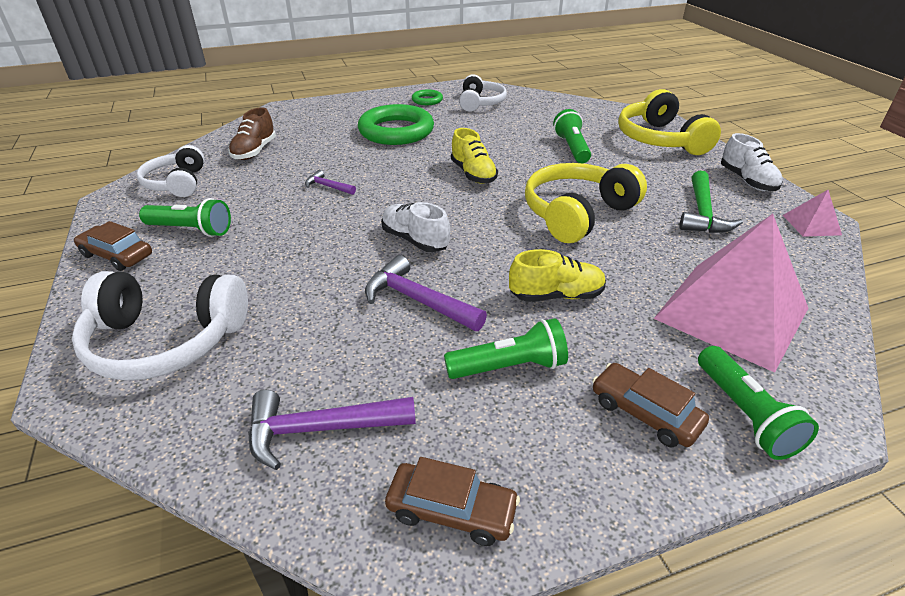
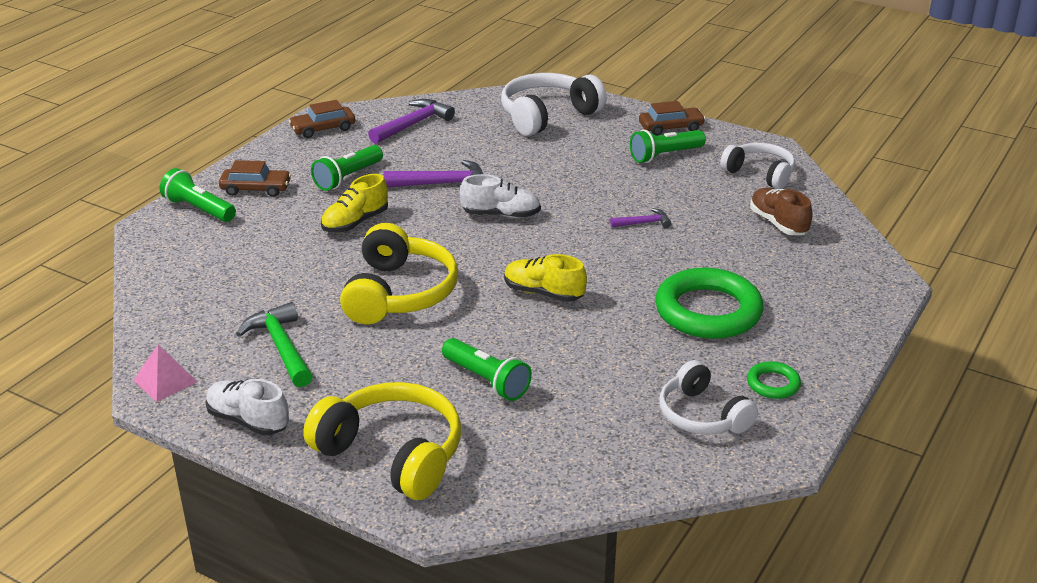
camera: 140 degrees right, 5 degrees down
pink pyramid [654,214,808,373] -> none

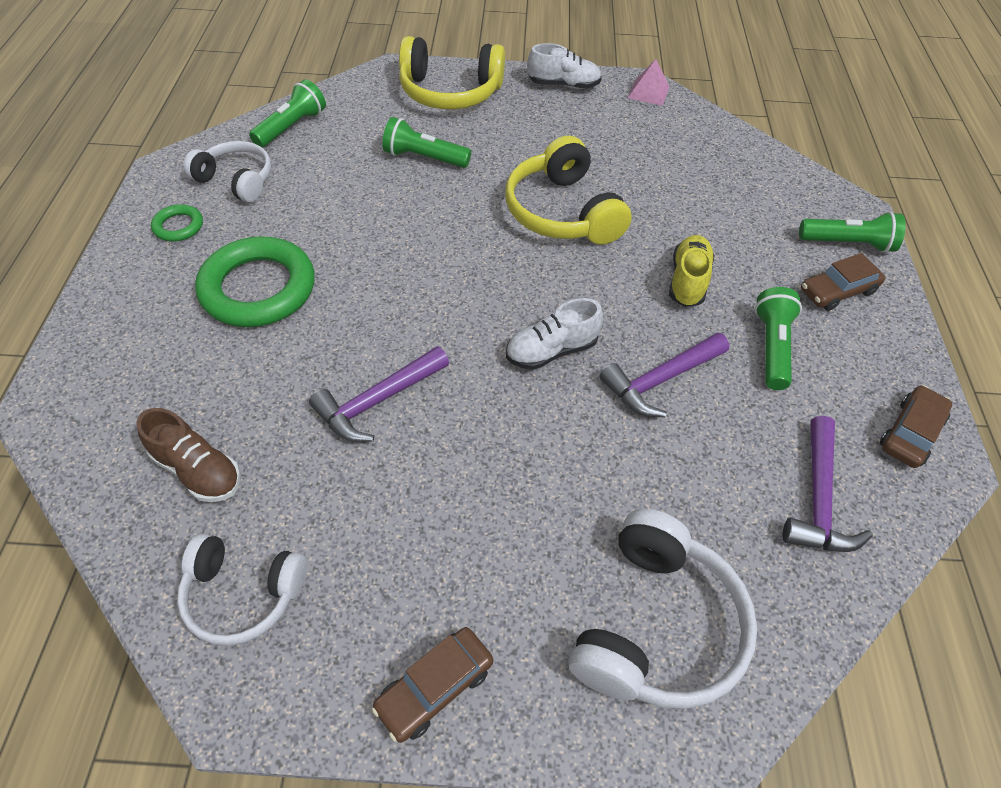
camera: 150 degrees right, 20 degrees up
green hammer [236,302,313,387] -> none
yellow shoe [504,254,587,302] -> none
purple hammer [610,208,671,228] -> purple hammer [309,346,449,442], size x1.79
green flashlight [630,129,706,163] -> green flashlight moved to [249,79,326,148]

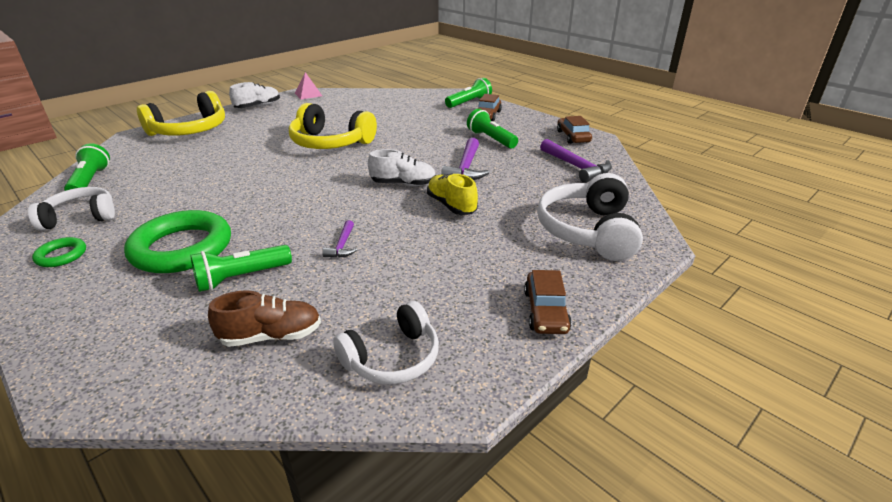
camera: 45 degrees left, 20 degrees down
purple hammer [309,346,449,442] -> purple hammer [322,220,357,257], size x0.56
green flashlight [382,117,471,168] -> green flashlight moved to [190,245,292,292]
white shoe [506,298,603,370] -> white shoe turned 105 degrees counterclockwise [368,149,436,186]
white headphones [569,509,757,709] -> white headphones turned 150 degrees counterclockwise [537,173,643,261]
yellow shoe [669,235,715,307] -> yellow shoe moved to [427,174,478,215]

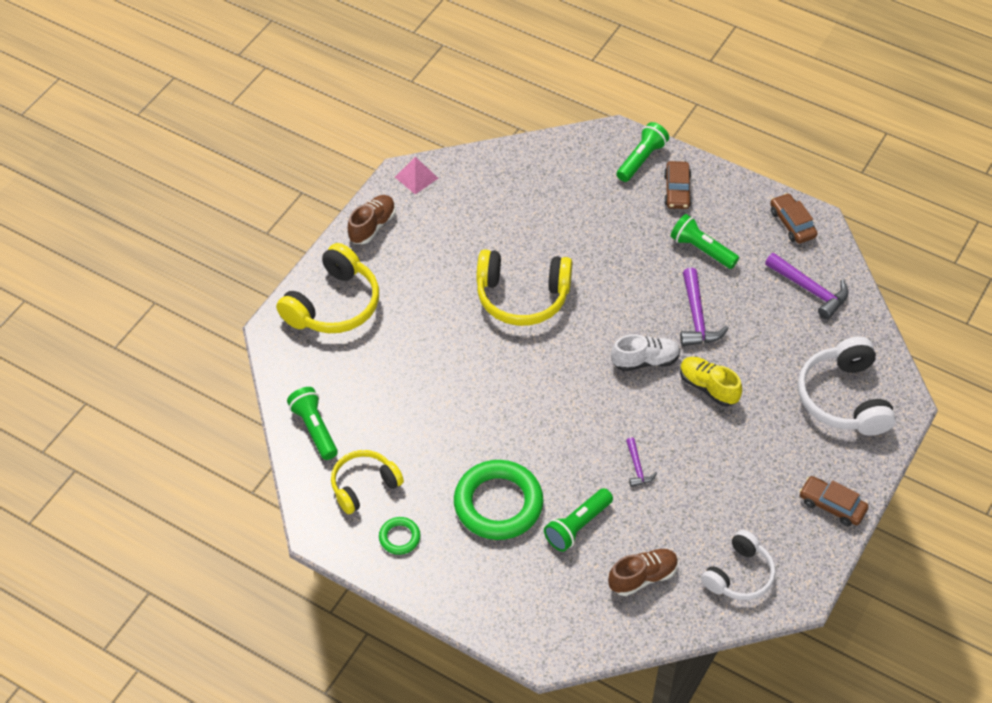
camera: 15 degrees left, 20 degrees up
white headphones [28,187,115,231] -> yellow headphones [331,450,404,514]
white shoe [229,82,280,108] -> brown shoe [348,195,396,244]
brown car [524,270,572,334] -> brown car turned 135 degrees clockwise [799,476,869,526]

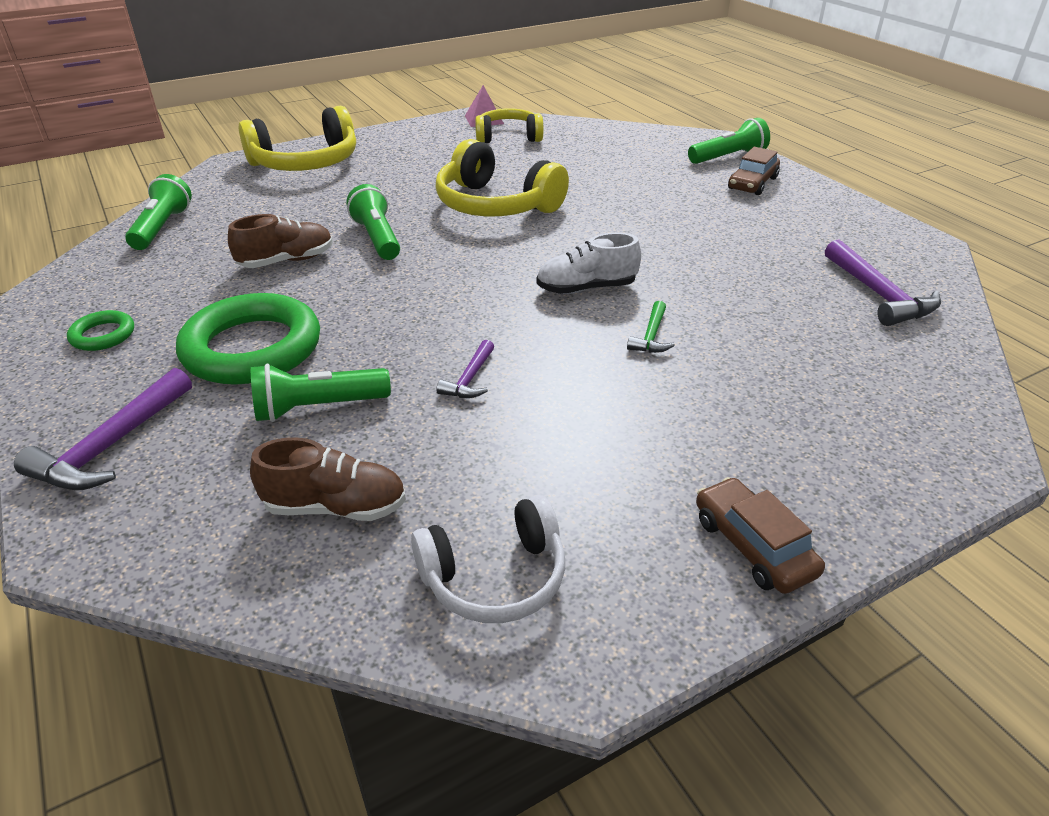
camera: 30 degrees right, 15 degrees down
yellow headphones [331,450,404,514] -> yellow headphones moved to [475,108,543,143]
brown shoe [348,195,396,244] -> brown shoe moved to [228,214,333,268]
white shoe [611,334,680,371] -> white shoe turned 150 degrees clockwise [536,232,641,294]
green flashlight [671,214,739,269] -> green flashlight moved to [346,184,400,260]
purple hammer [680,268,729,346] -> purple hammer moved to [14,368,192,490]
yellow shoe [680,357,742,407] -> green hammer [627,301,675,353]
brown car [770,193,818,244] -> none
white headphones [798,336,896,436] -> none

